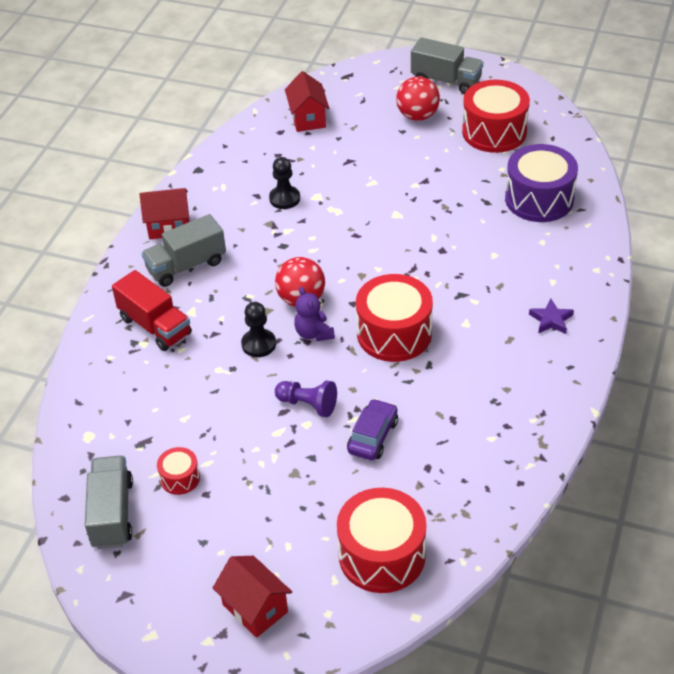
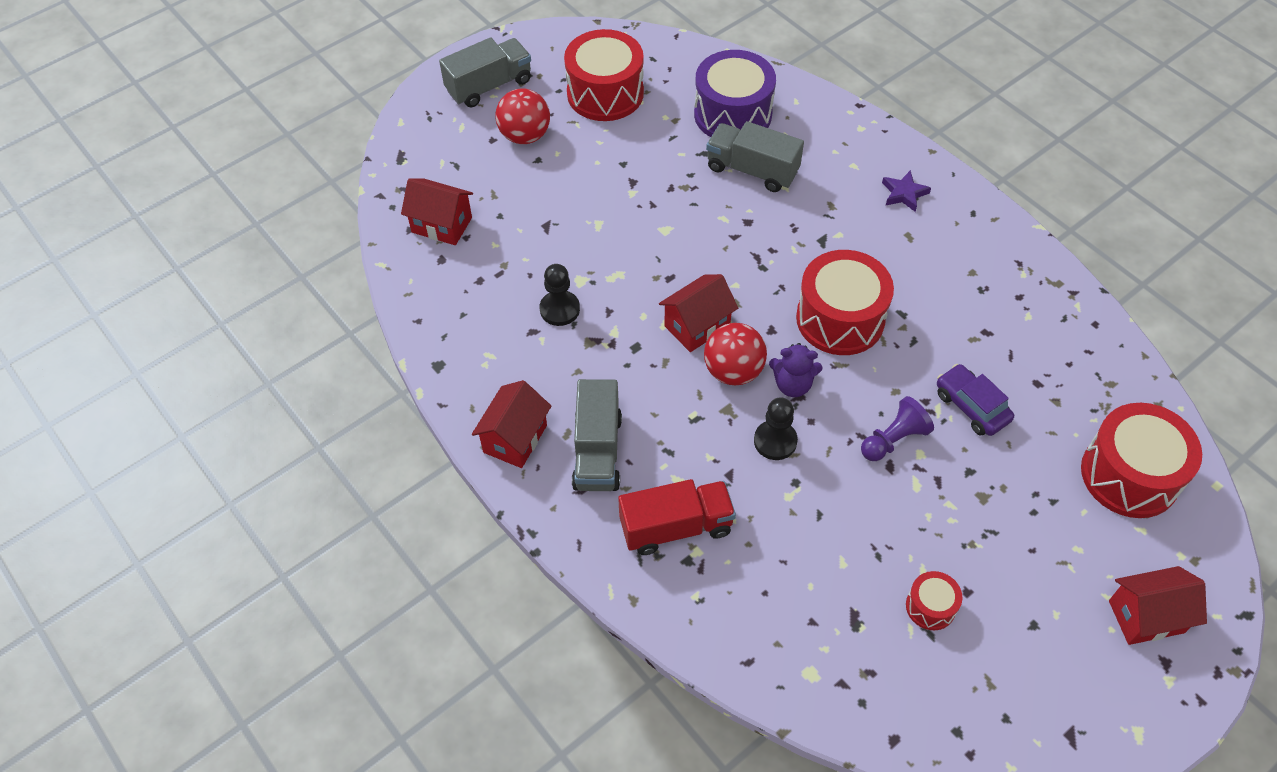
camera: 60 degrees left, 10 degrees up
grey truck [85,456,133,549] -> grey truck moved to [706,121,804,192]
none -> red house [659,274,738,352]

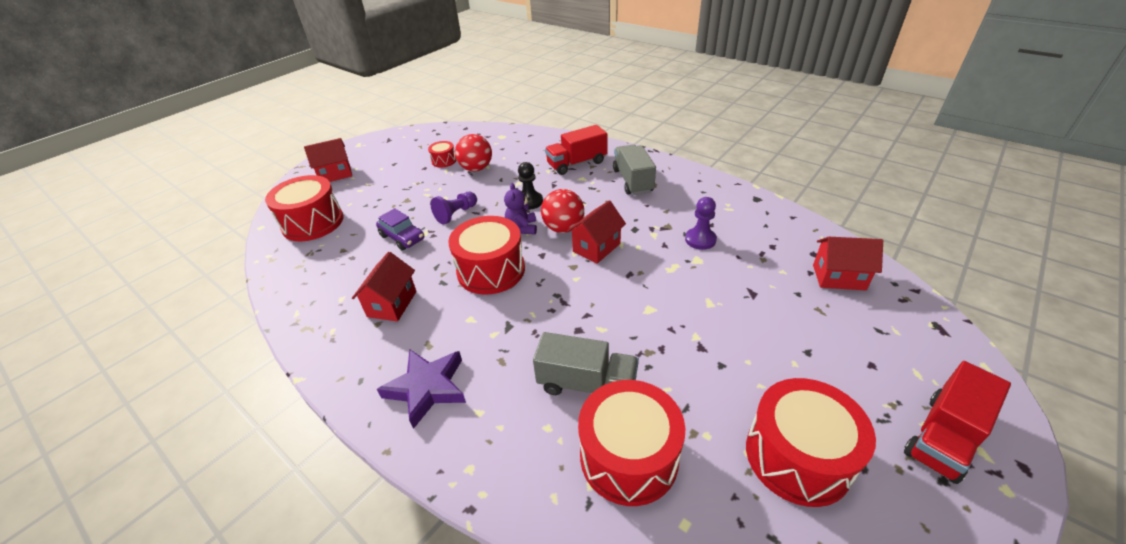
camera: 170 degrees right, 15 degrees down
grey truck [439,37,531,108] -> red truck [904,361,1011,484]
red house [472,380,551,468] -> red house moved to [352,252,416,322]
red ball [495,88,550,144] -> red ball moved to [455,134,492,172]
black pawn [540,264,580,326] -> purple pawn [685,197,717,250]
purple drum [694,50,776,137] -> red drum [578,380,685,506]
purple teddy bear [769,343,822,397] -> purple teddy bear turned 90 degrees counterclockwise [504,183,537,235]
purple star [882,170,931,212] -> purple star [377,349,466,429], size x1.71

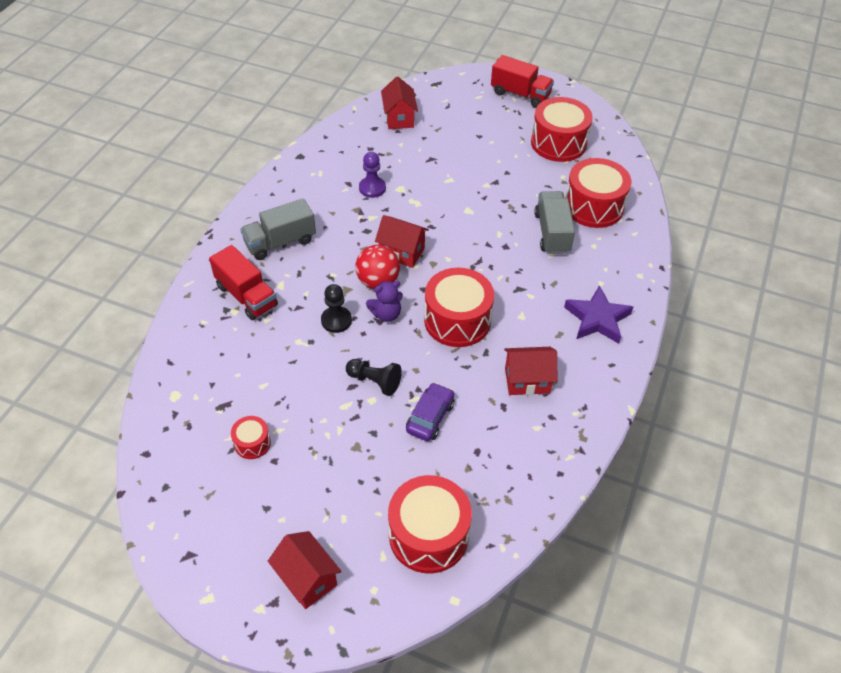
camera: 110 degrees left, 10 degrees up
purple pawn [431,192,477,224] -> black pawn [346,359,402,396]
red ball [455,134,492,172] -> none

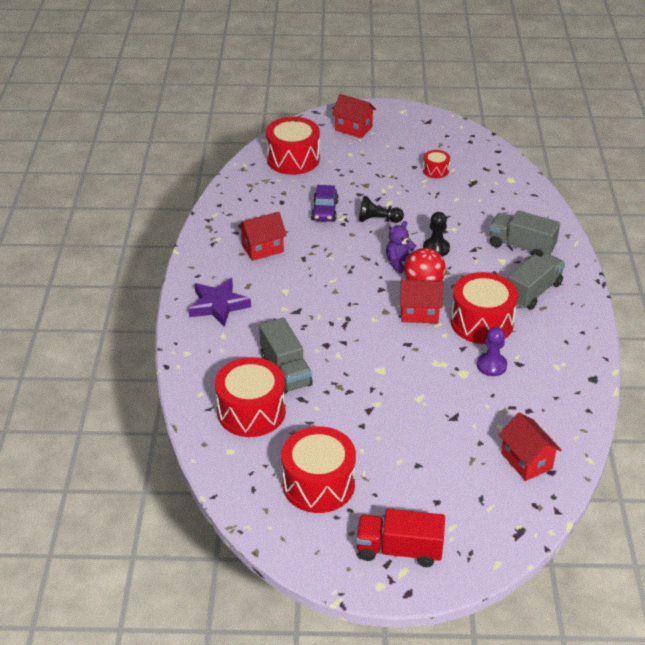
camera: 160 degrees right, 10 degrees down
red truck [209,245,278,320] -> grey truck [489,210,560,256]
red drum [424,268,494,347] -> red drum moved to [451,272,518,344]

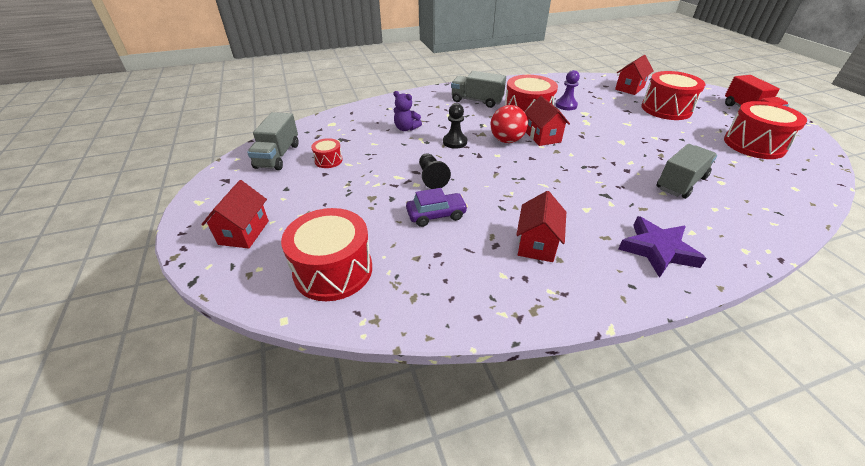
camera: 110 degrees left, 0 degrees up
red drum [215,357,286,437] -> red drum moved to [641,71,705,120]
red house [238,212,287,261] -> red house turned 60 degrees clockwise [516,191,566,262]
purple teddy bear [386,221,416,274] -> purple teddy bear moved to [394,91,422,131]
grey truck [489,210,560,256] -> grey truck moved to [247,112,299,170]

